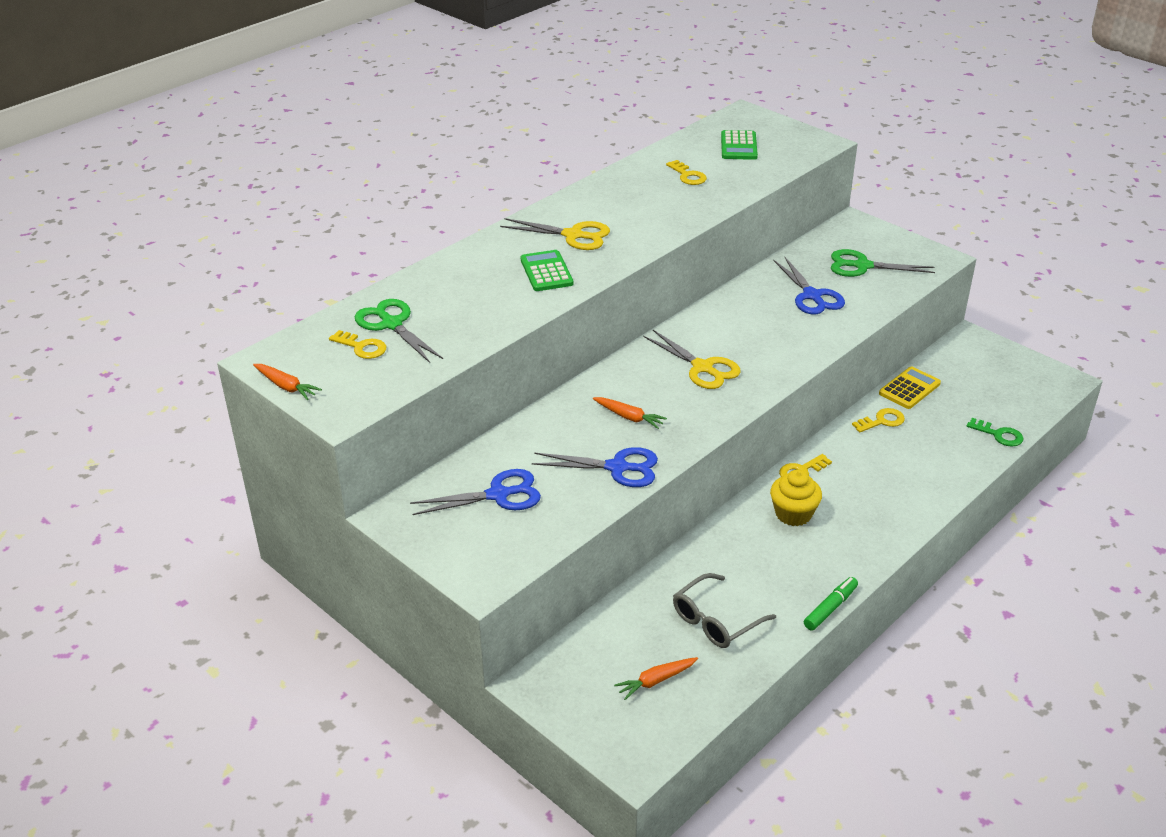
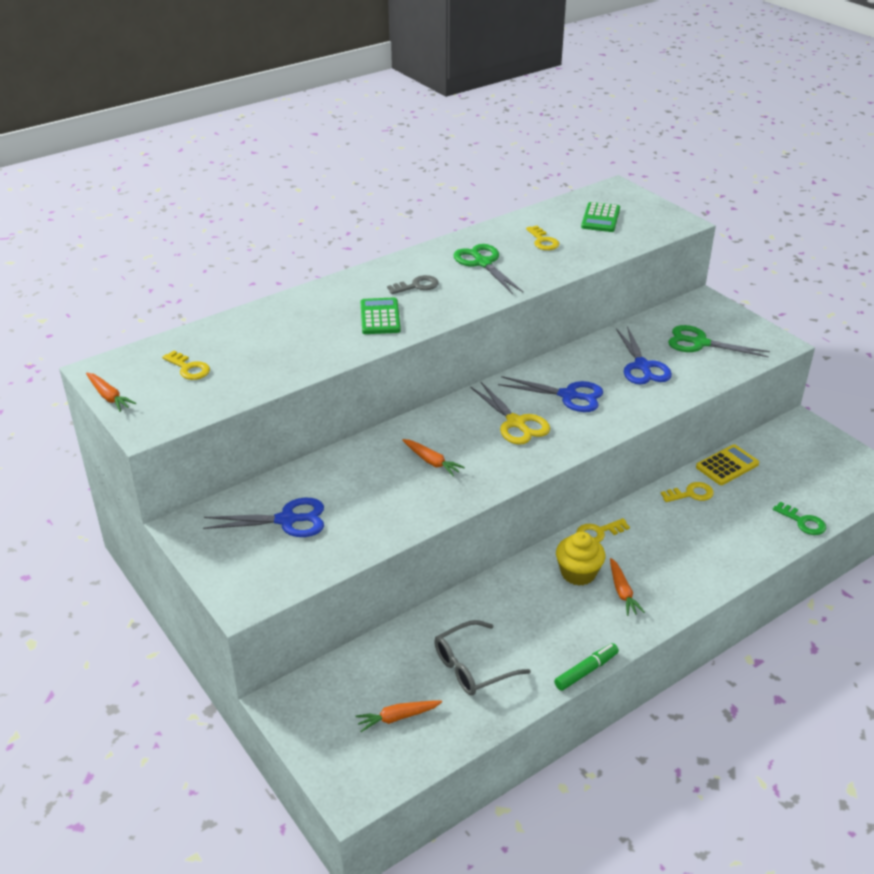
camera: 10 degrees right, 0 degrees up
green scissors [355,299,443,363] -> green scissors moved to [453,244,523,294]
yellow scissors [500,218,610,250] -> grey key [387,275,439,294]
blue scissors [532,447,658,487] -> blue scissors moved to [498,376,603,412]
none -> orange carrot [610,558,645,616]

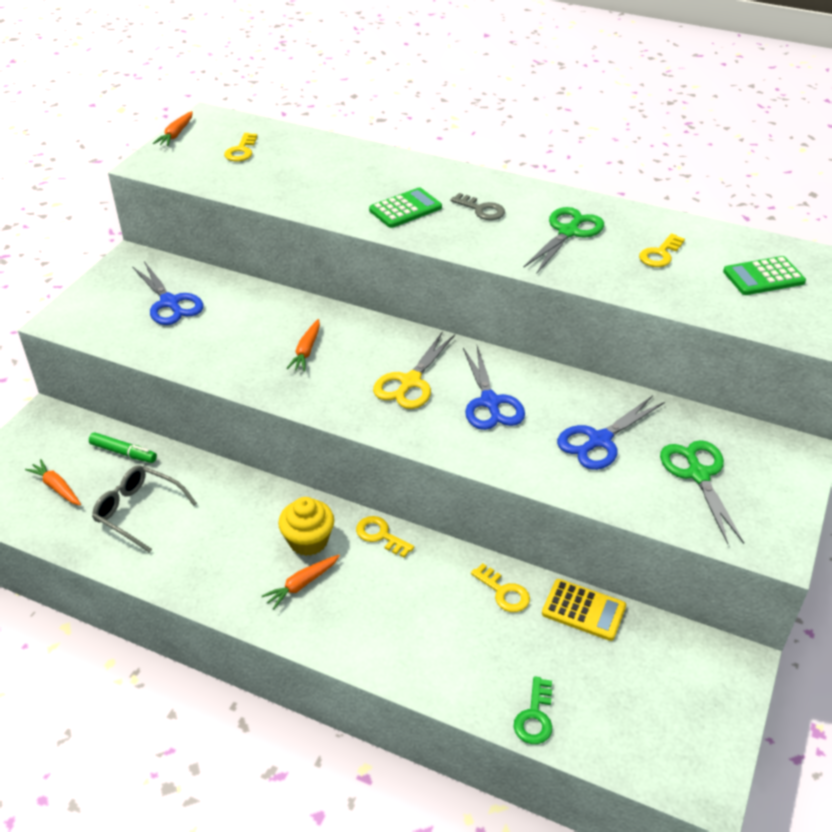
camera: 60 degrees right, 5 degrees up
green marker [554,643,619,691] -> green marker moved to [89,432,157,463]

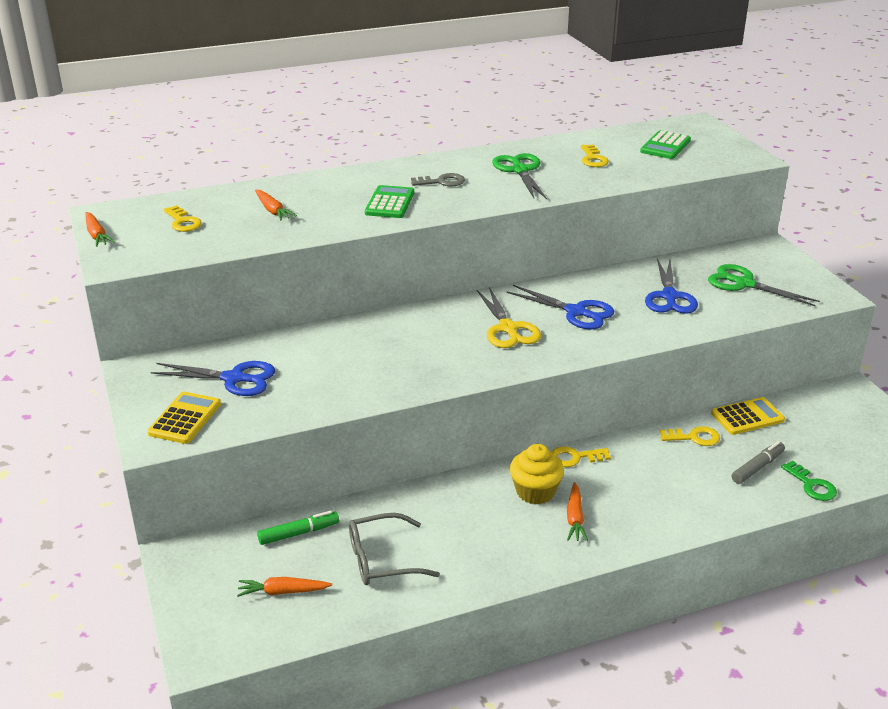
camera: 45 degrees left, 10 degrees down
orange carrot [286,319,320,372] -> orange carrot moved to [255,190,297,220]
none -> yellow calculator [147,392,221,444]
none -> grey marker [732,441,785,484]

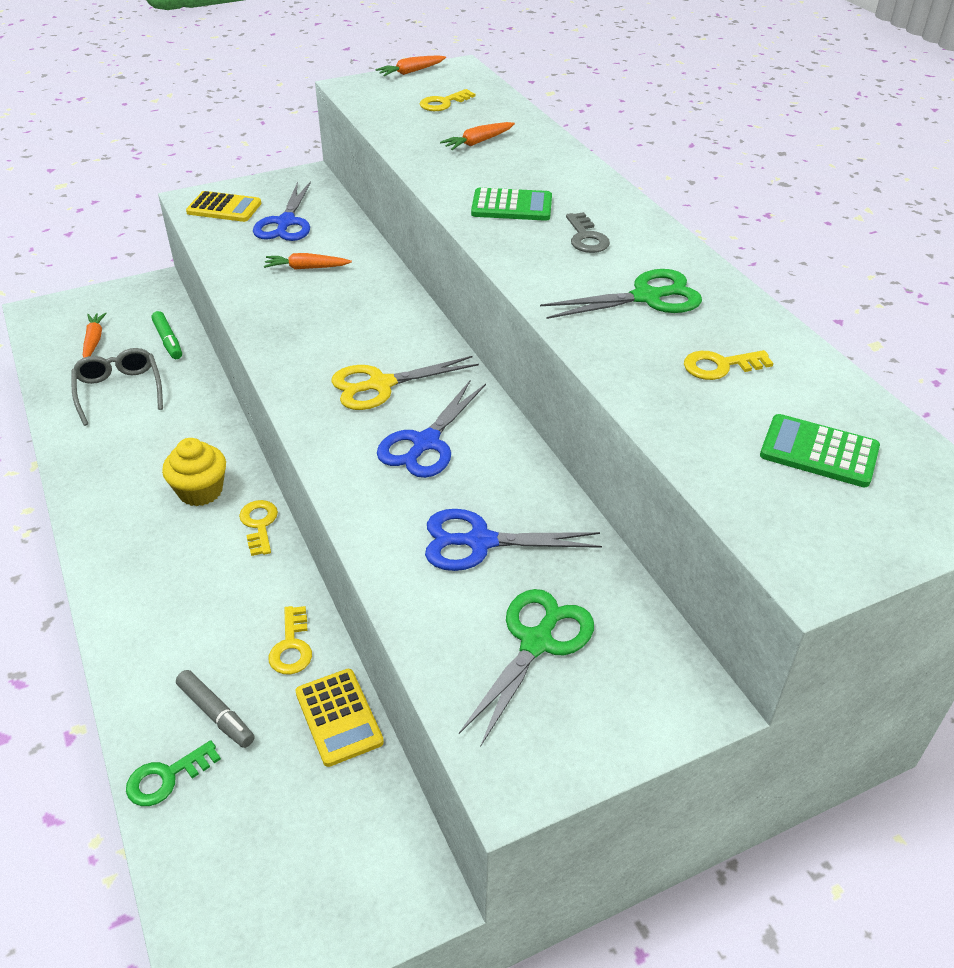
camera: 85 degrees right, 10 degrees up
orange carrot [567,482,588,541] -> orange carrot moved to [264,253,352,269]

